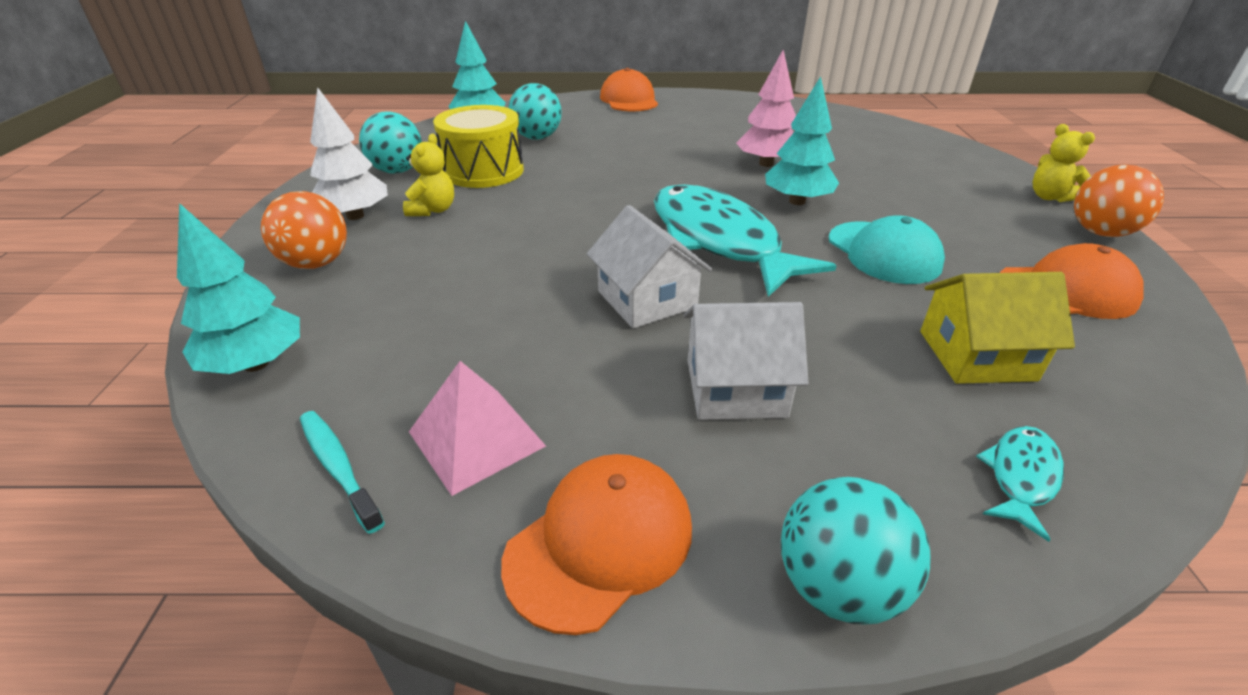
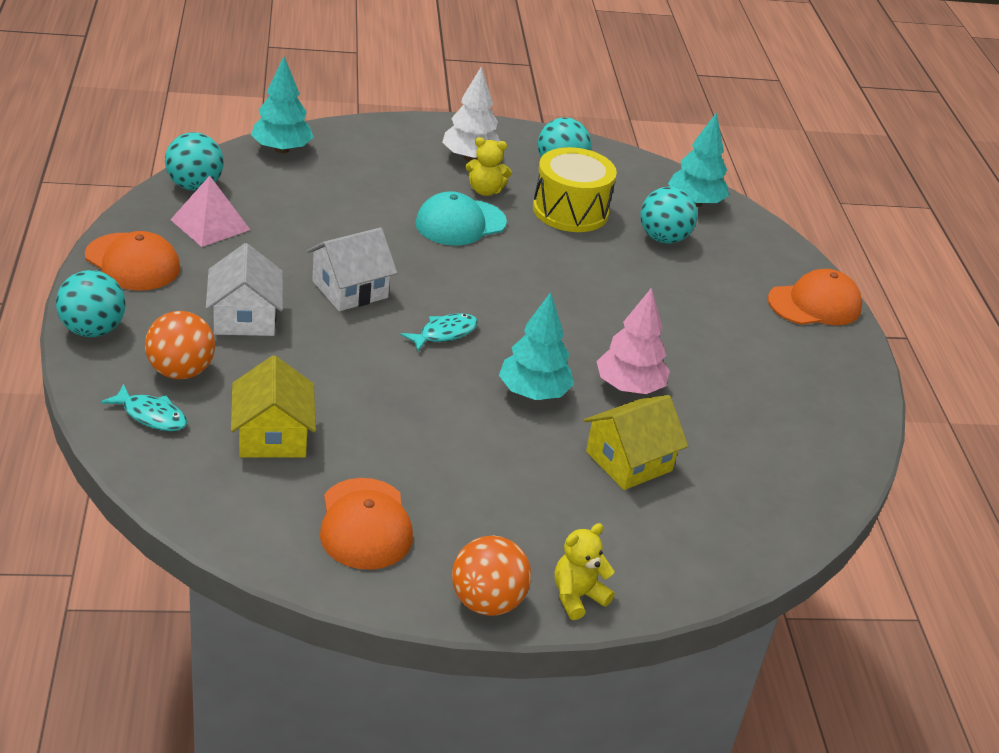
camera: 80 degrees right, 0 degrees up
orange ball [261,191,347,269] -> orange ball moved to [145,311,215,379]
turquoise toothbrush [300,411,385,534] -> turquoise ball [165,132,224,191]
turquoise fish [654,185,837,297] -> turquoise fish [400,313,478,352], size x0.43
turquoise cap [829,215,945,284] -> turquoise cap moved to [415,191,507,245]
none -> yellow house [584,395,688,490]

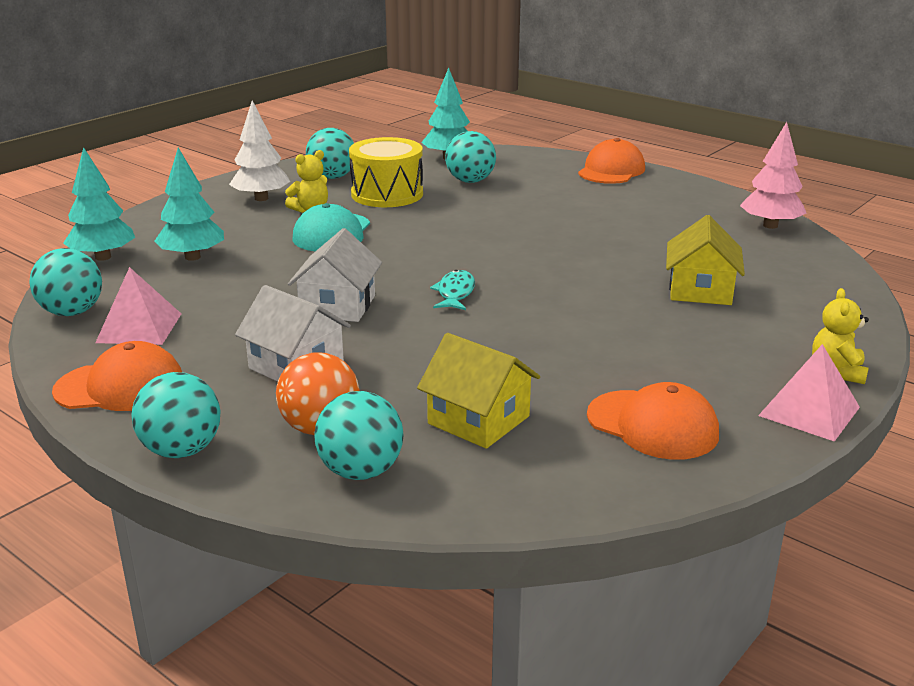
camera: 40 degrees left, 10 degrees down
turquoise fish [101,384,187,431] -> turquoise ball [314,391,404,480]
orange ball [452,536,531,616] -> pink pyramid [758,344,860,442]
turquoise tree [499,292,574,400] -> turquoise tree moved to [154,148,224,261]
pink tree [596,288,670,394] -> pink tree moved to [740,122,806,229]

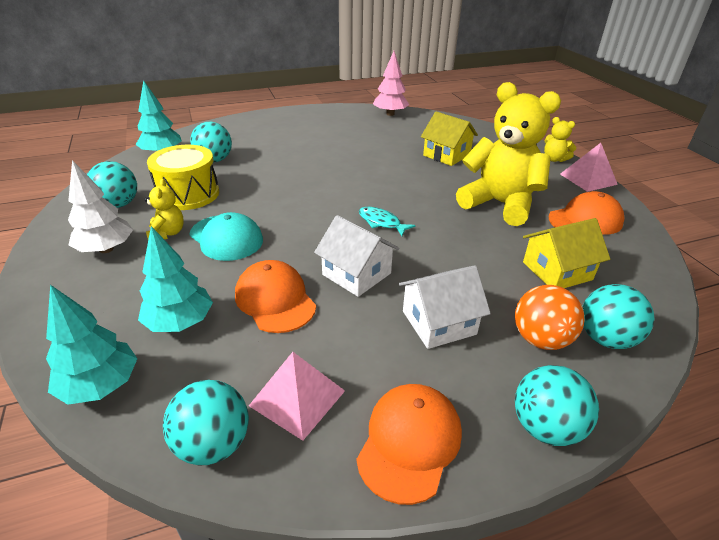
camera: 60 degrees left, 10 degrees up
orange cap [578,138,645,184] -> orange cap moved to [235,260,316,333]
none -> yellow teddy bear [456,82,561,226]

